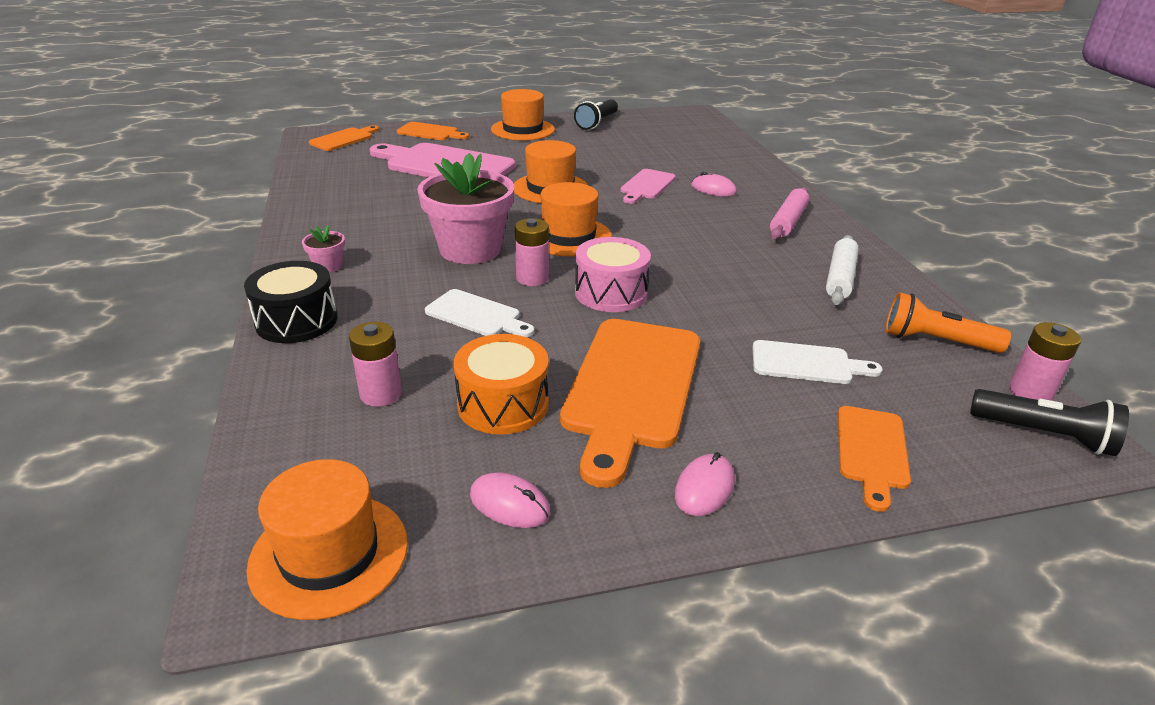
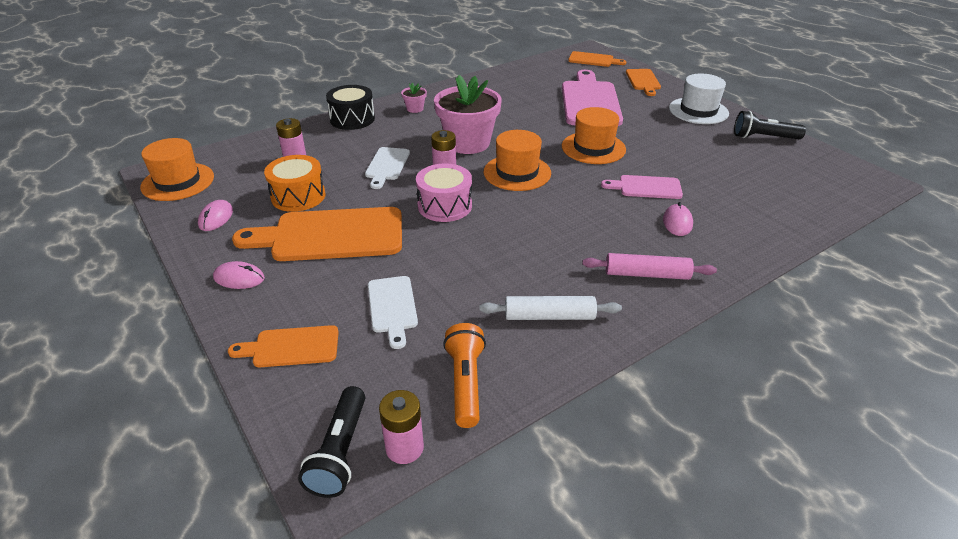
camera: 70 degrees right, 5 degrees up
orange hat [491,89,555,141] -> white hat [669,74,729,124]

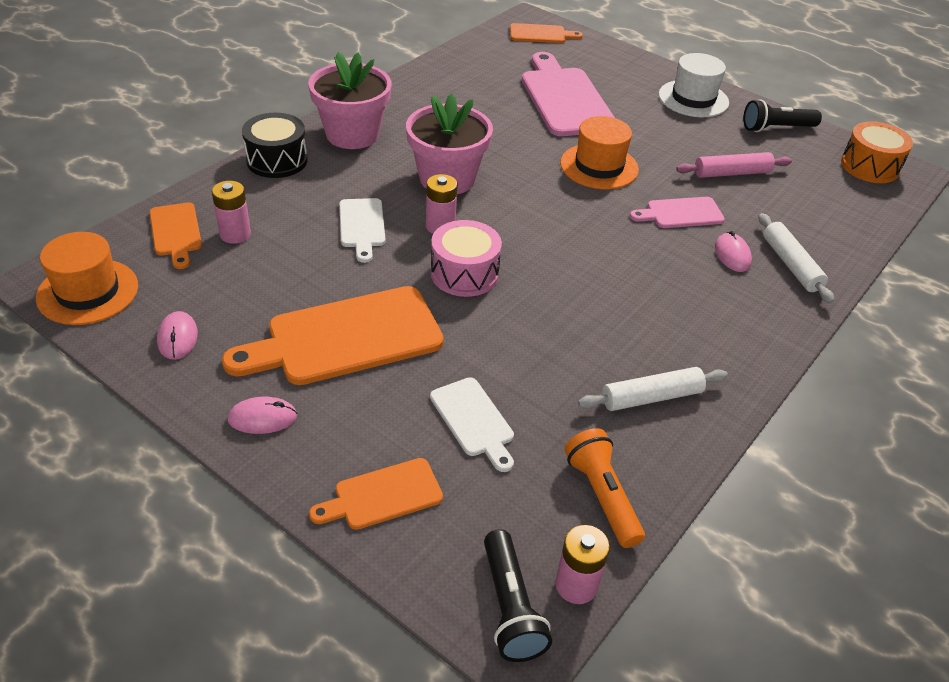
camera: 20 degrees left, 5 degrees up
orange drum [264,155,326,212] -> orange drum moved to [841,121,913,183]
pink flower pot [401,83,427,113] -> pink flower pot [308,52,392,149], size x2.37
orange hat [484,130,551,191] -> none
pink rolling pin [582,253,717,280] -> pink rolling pin moved to [676,152,792,178]
orange cutting board [626,69,661,96] -> orange cutting board moved to [149,202,202,269]
none -> white rolling pin [759,213,834,303]

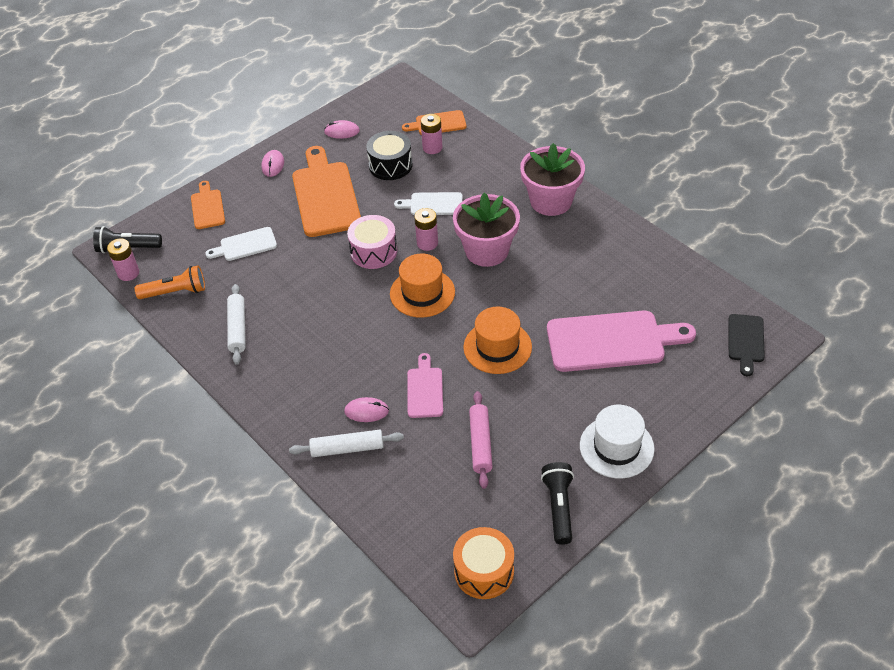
camera: 105 degrees right, 5 degrees up
orange hat [36,232,138,325] -> orange hat moved to [390,254,455,318]
black drum [242,113,308,178] -> black drum moved to [366,131,412,180]
orange cutting board [510,23,583,43] -> black cutting board [728,314,765,376]

